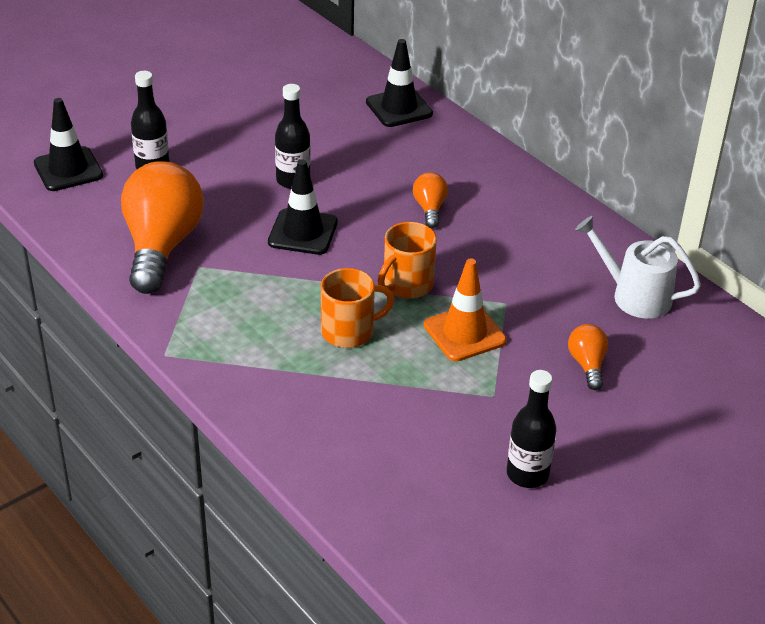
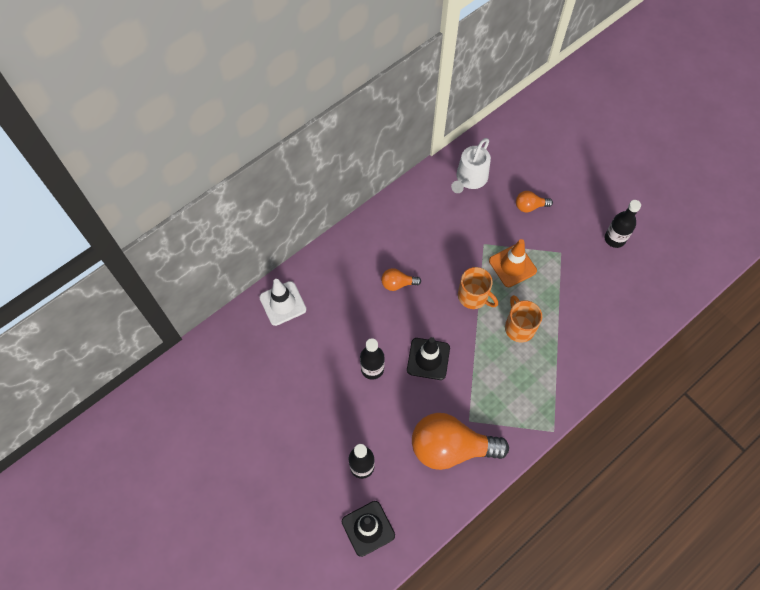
camera: 90 degrees left, 25 degrees up
black traffic cone [366,39,433,127] -> white traffic cone [259,279,306,326]

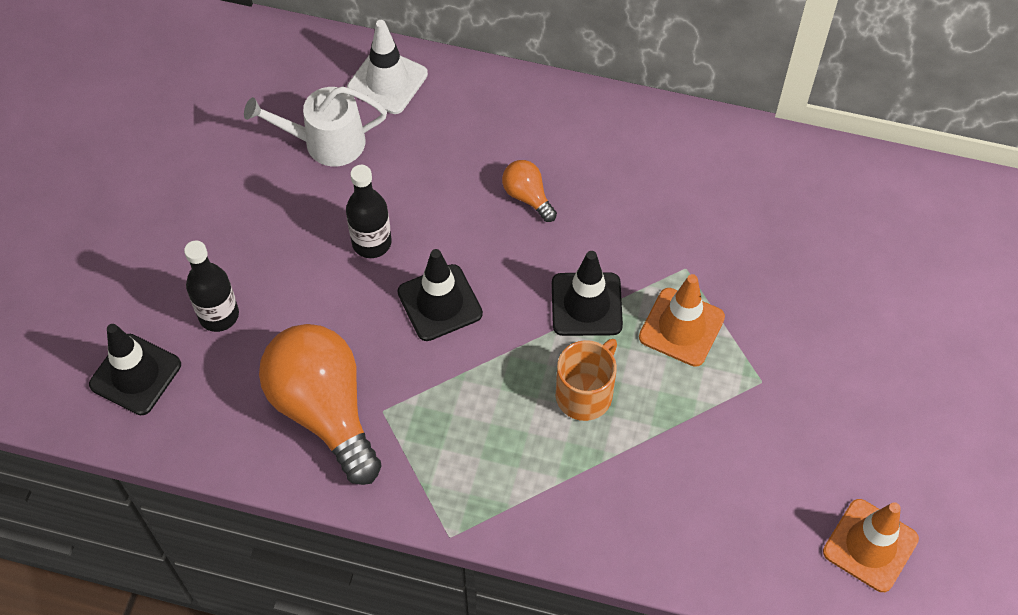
camera: 55 degrees right, 5 degrees down
white watering can [451,138,491,193] -> white watering can moved to [244,86,387,166]
orange mug [458,267,498,309] -> black traffic cone [552,251,623,336]
orange light bulb [516,191,553,213] -> none
black bottle [605,200,641,248] -> none
none -> orange traffic cone [823,499,919,592]

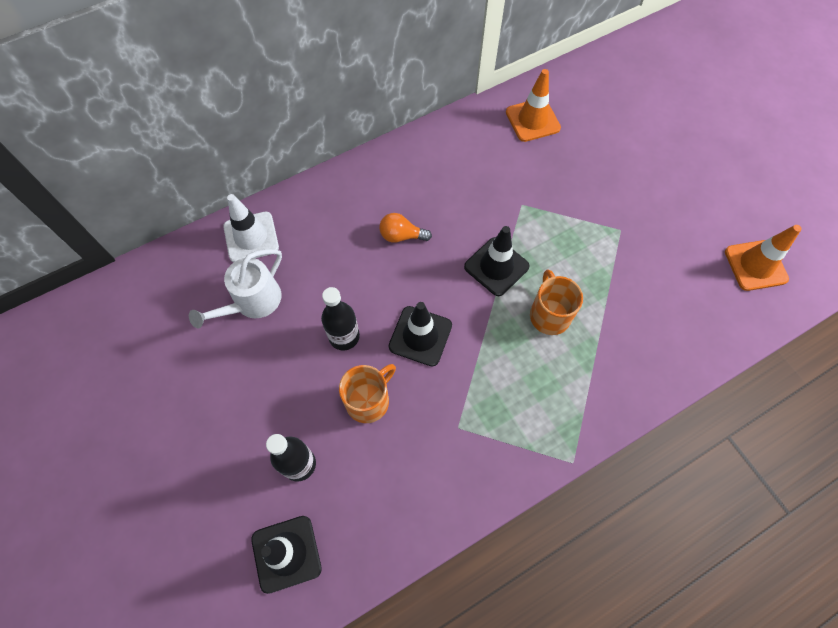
camera: 45 degrees left, 5 degrees up
orange light bulb [259,324,382,485] -> none
orange traffic cone [639,274,725,367] -> orange traffic cone moved to [506,69,561,142]
none -> orange mug [339,364,396,423]

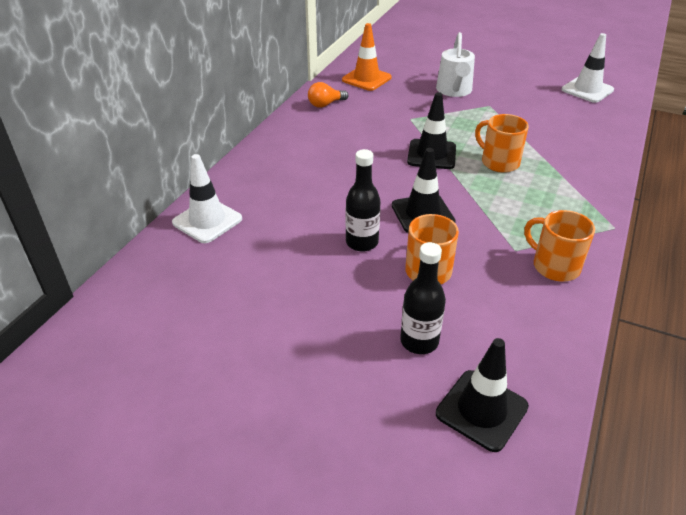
camera: 35 degrees left, 25 degrees down
white watering can [189,249,282,328] -> white watering can moved to [436,32,475,97]
orange light bulb [379,213,432,243] -> orange light bulb moved to [308,82,349,108]
orange traffic cone [725,225,802,291] -> white traffic cone [562,33,614,103]
none -> orange mug [524,210,595,282]

